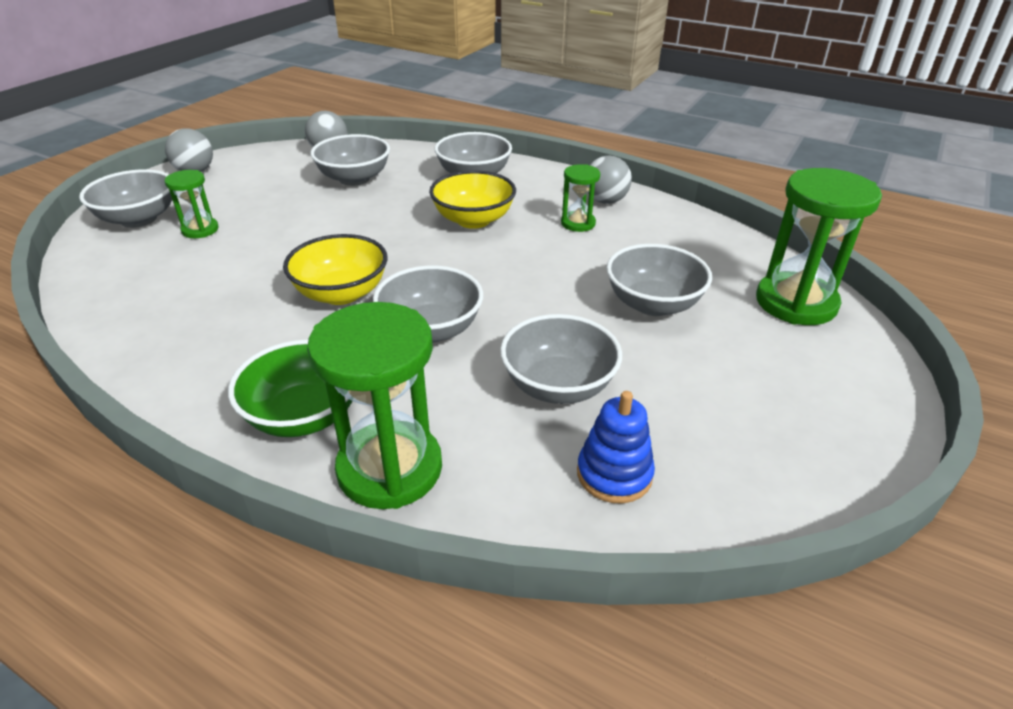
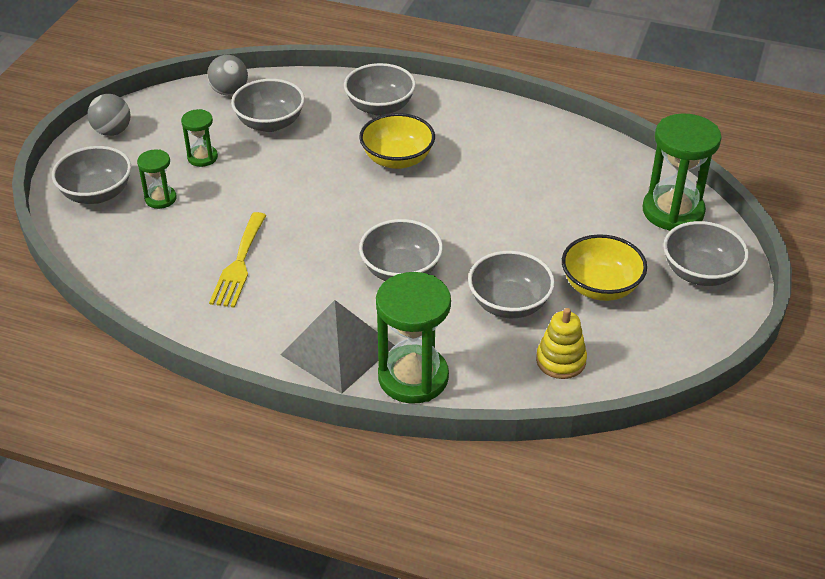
camera: 10 degrees left, 5 degrees up
green bowl [228,339,352,437] -> grey pyramid [280,300,395,393]
yellow bowl [283,234,388,305] -> yellow bowl moved to [562,234,647,301]
green hourglass [561,164,600,232] -> green hourglass moved to [181,109,218,167]
blue stacking toy [577,391,655,503] -> yellow stacking toy [536,308,587,379]
grey ball [588,155,632,204] -> none
grey bowl [607,244,712,316] -> grey bowl moved to [663,221,749,286]
none -> yellow fork [209,212,266,308]

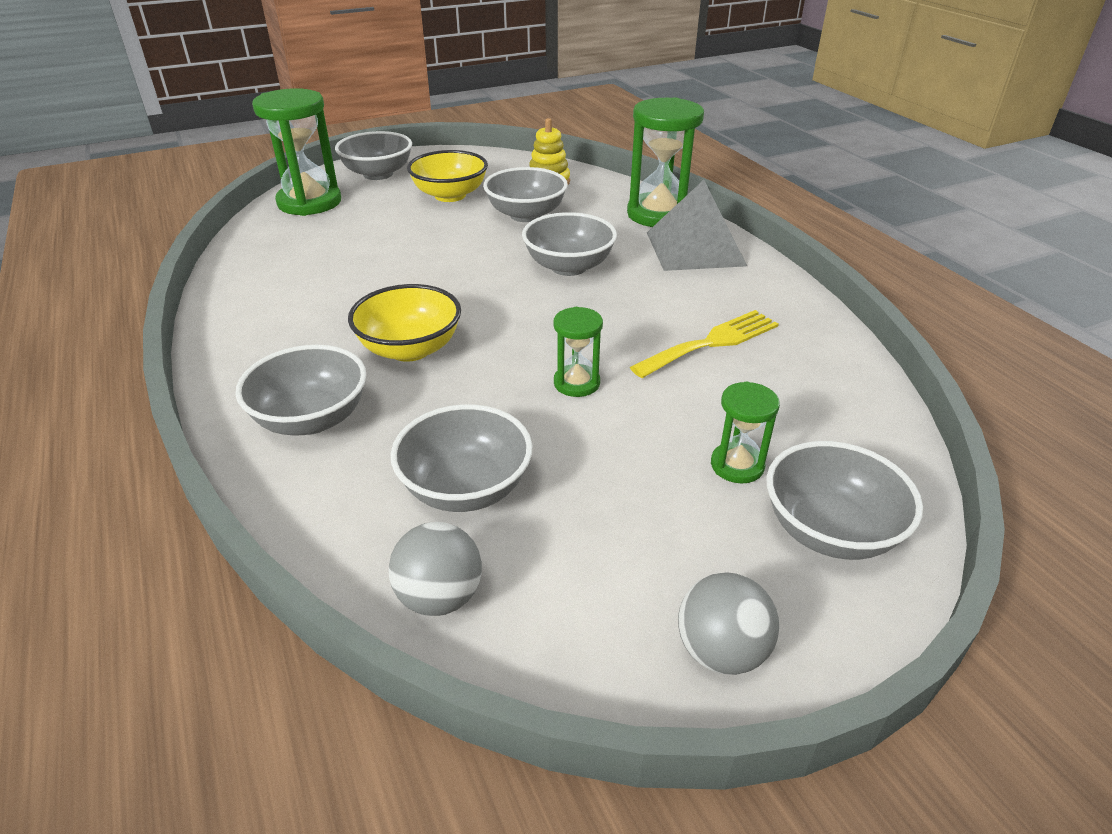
camera: 135 degrees left, 5 degrees down
green hourglass [181,109,218,167] -> green hourglass moved to [553,307,603,397]

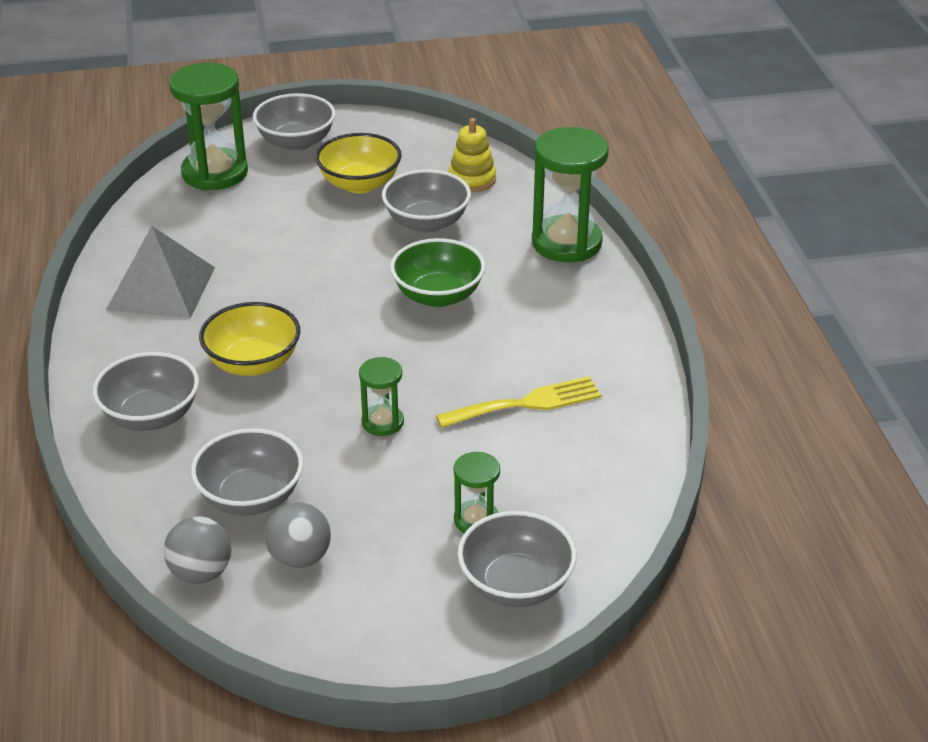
camera: 15 degrees right, 0 degrees up
grey bowl [522,212,617,276] -> green bowl [390,238,486,307]
grey pyramid [647,180,747,271] -> grey pyramid moved to [106,226,215,318]
grey ball [678,573,779,675] -> grey ball moved to [264,502,331,569]

